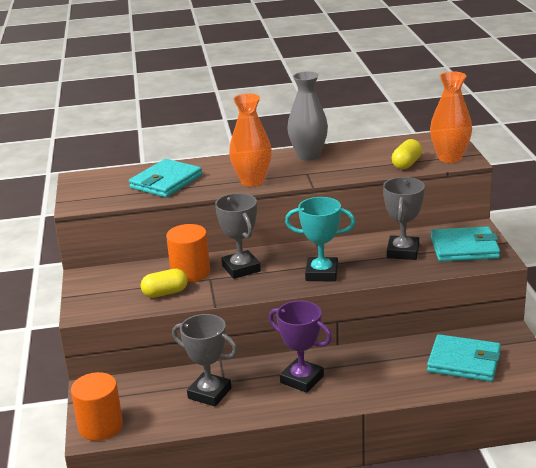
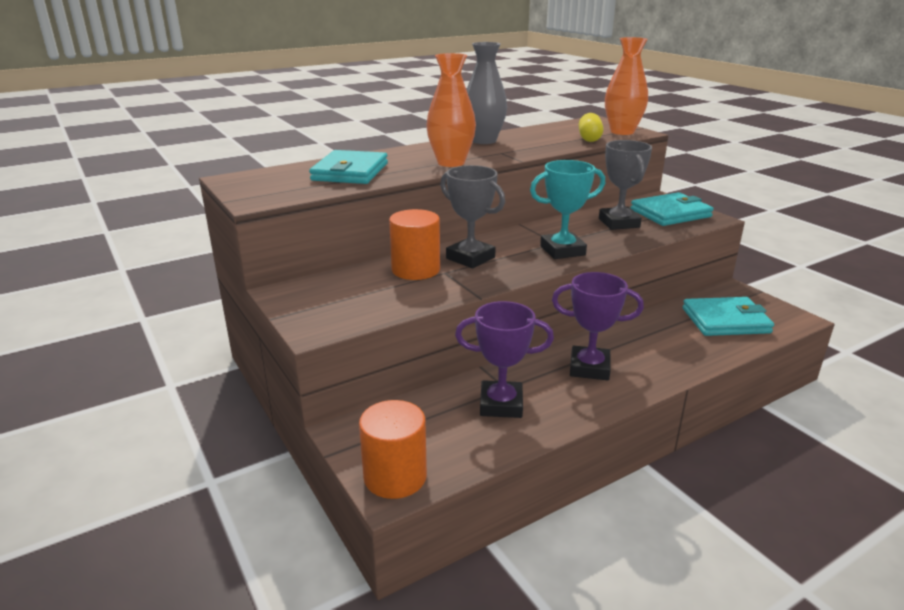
camera: 25 degrees left, 0 degrees up
yellow capsule [141,269,188,298] -> none
grey trophy [172,314,238,407] -> purple trophy [455,301,554,418]

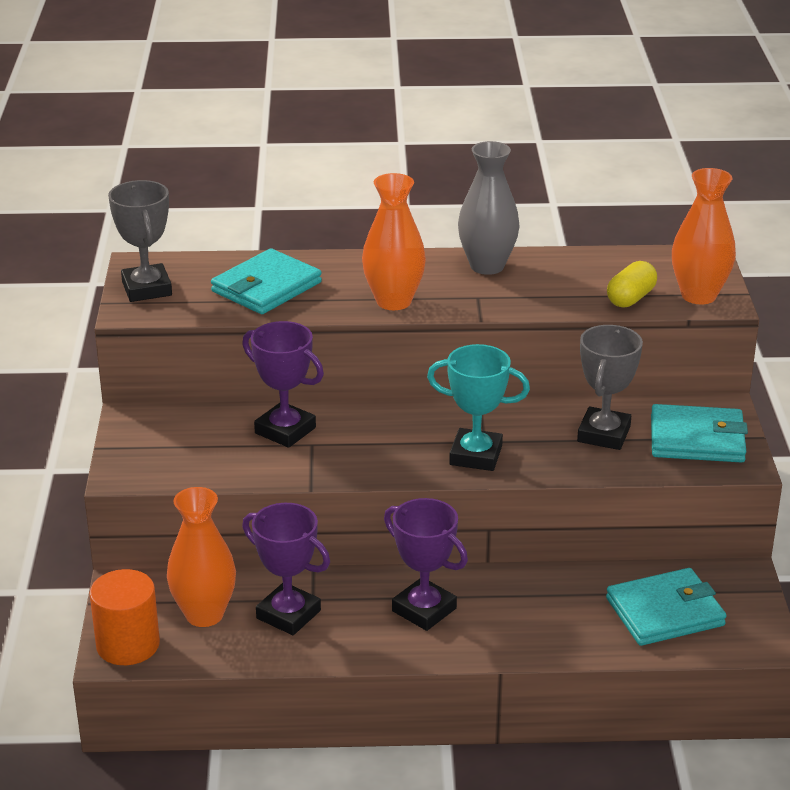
camera: 30 degrees right, 5 degrees up
orange cylinder [389,209,440,280] -> purple trophy [242,321,324,448]
grey trophy [440,165,505,268] -> grey trophy moved to [108,180,172,302]
turquoise wallet [683,297,774,336] -> turquoise wallet turned 45 degrees counterclockwise [606,568,727,646]
none -> orange vase [167,487,236,627]

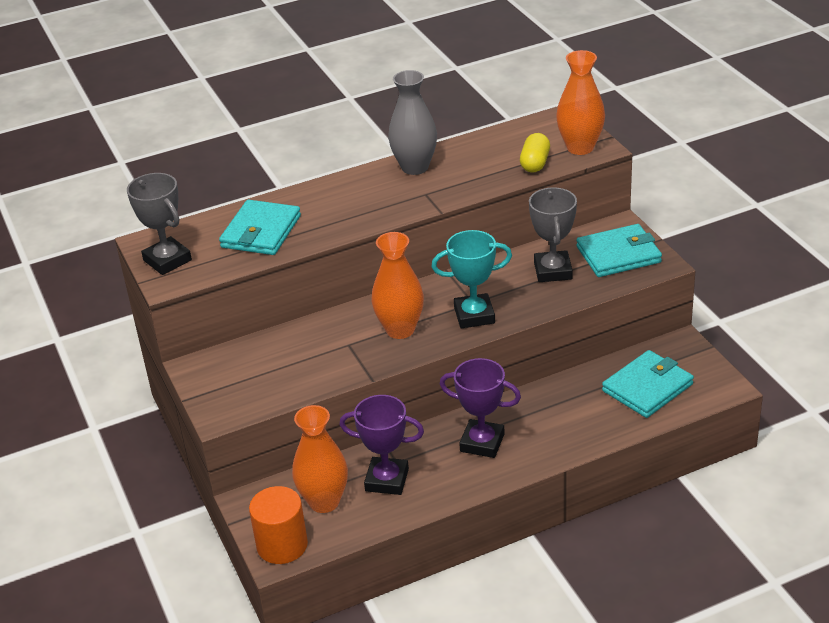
camera: 20 degrees left, 5 degrees up
purple trophy [242,321,324,448] -> none
orange vase [362,173,426,310] -> orange vase moved to [372,232,424,339]

